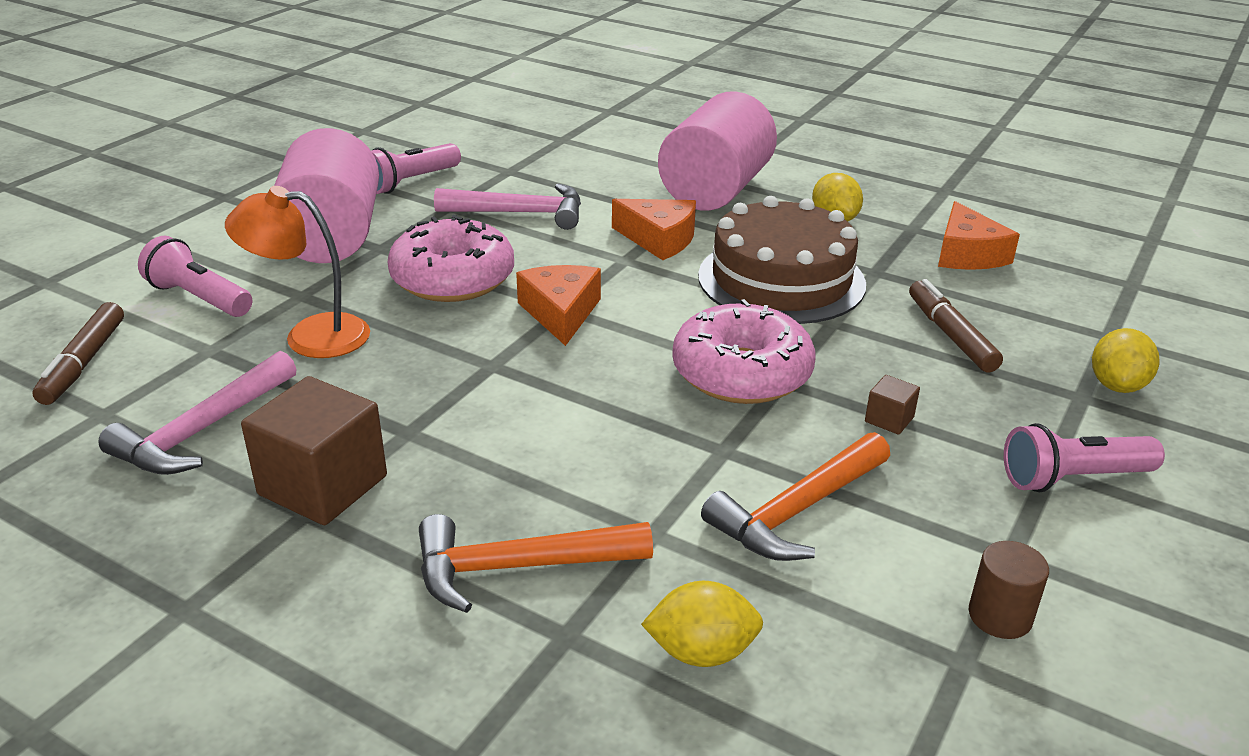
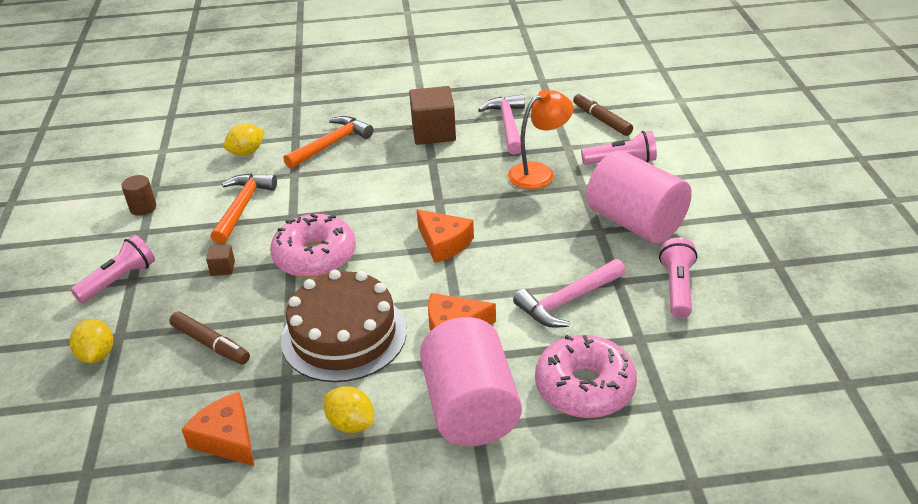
camera: 145 degrees right, 5 degrees up
pink donut [388,215,514,302] -> pink donut moved to [535,335,637,418]

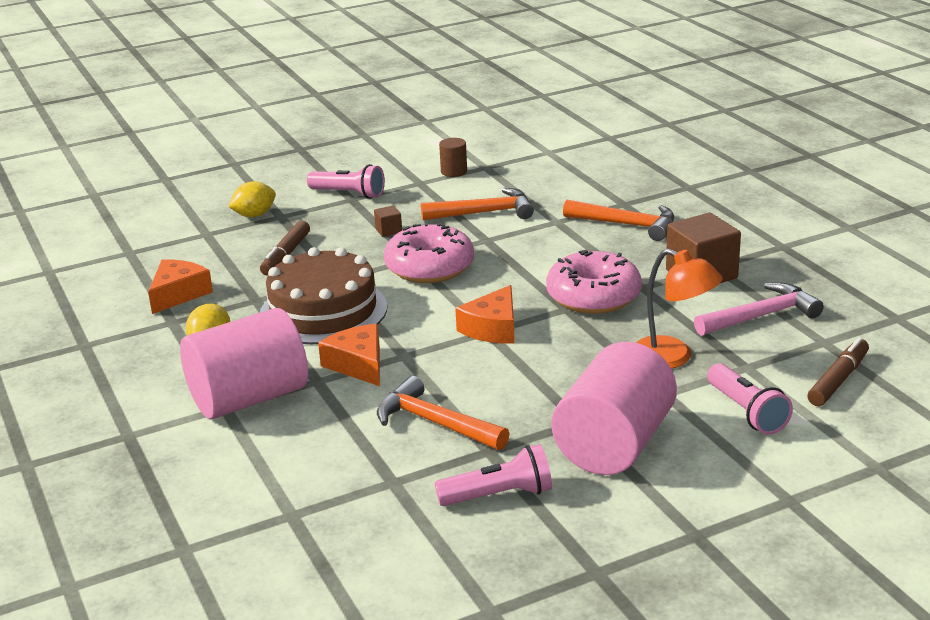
camera: 70 degrees right, 10 degrees down
yellow lemon [224,124,264,156] -> none
pink hammer [513,259,626,328] -> orange hammer [377,376,510,450]
pink donut [535,335,637,418] -> pink donut moved to [546,250,642,314]

